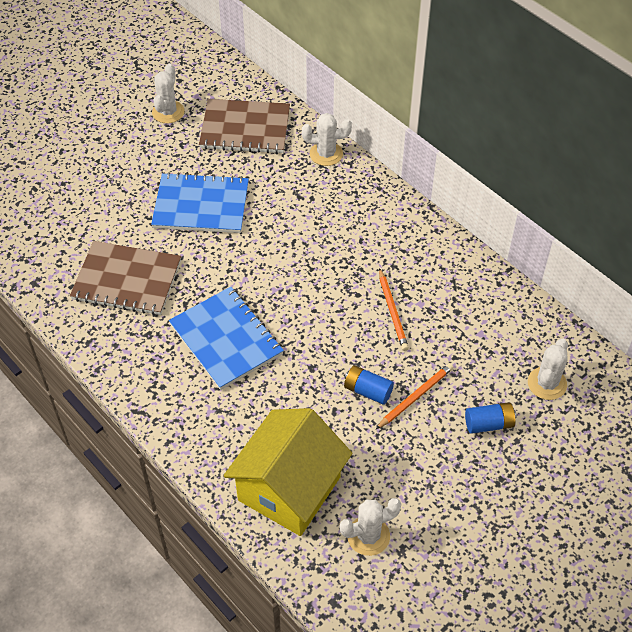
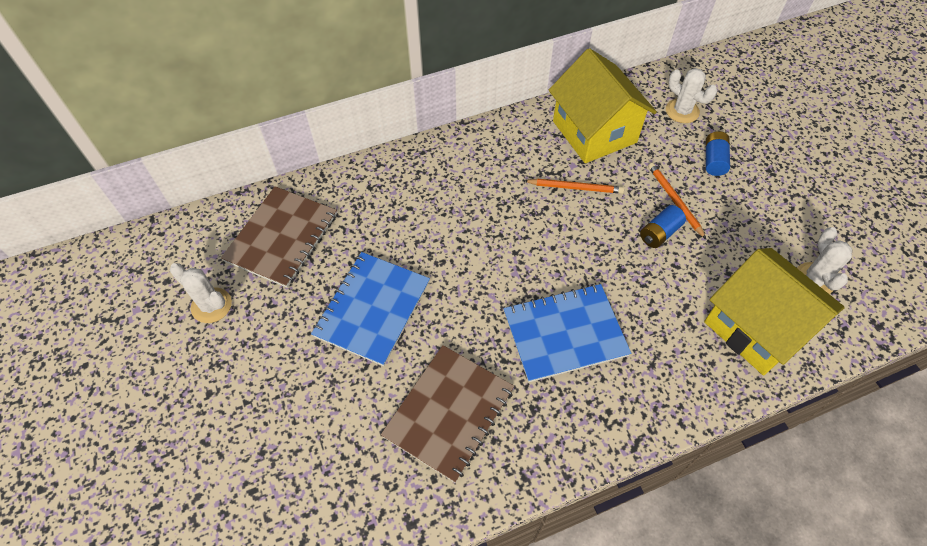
camera: 70 degrees left, 5 degrees up
white cactus [302,113,352,166] -> none
none -> yellow house [549,48,657,163]

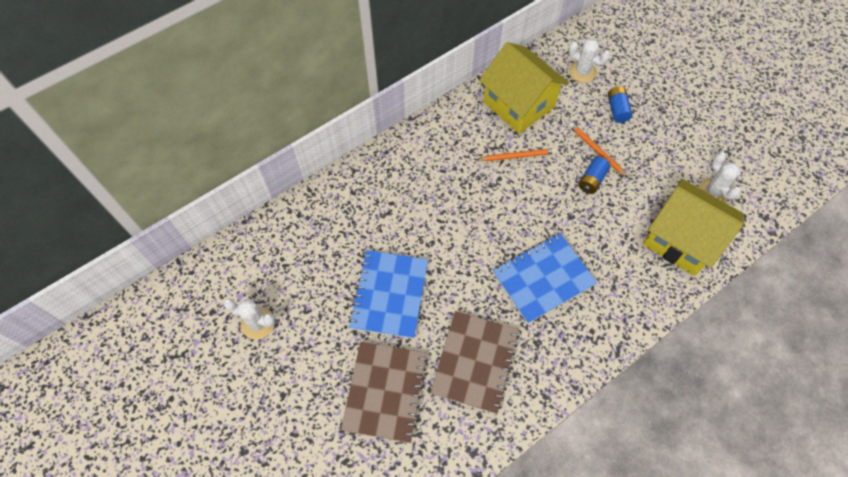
camera: 15 degrees left, 5 degrees up
brown notebook [221,186,337,288] -> brown notebook moved to [341,342,428,443]

